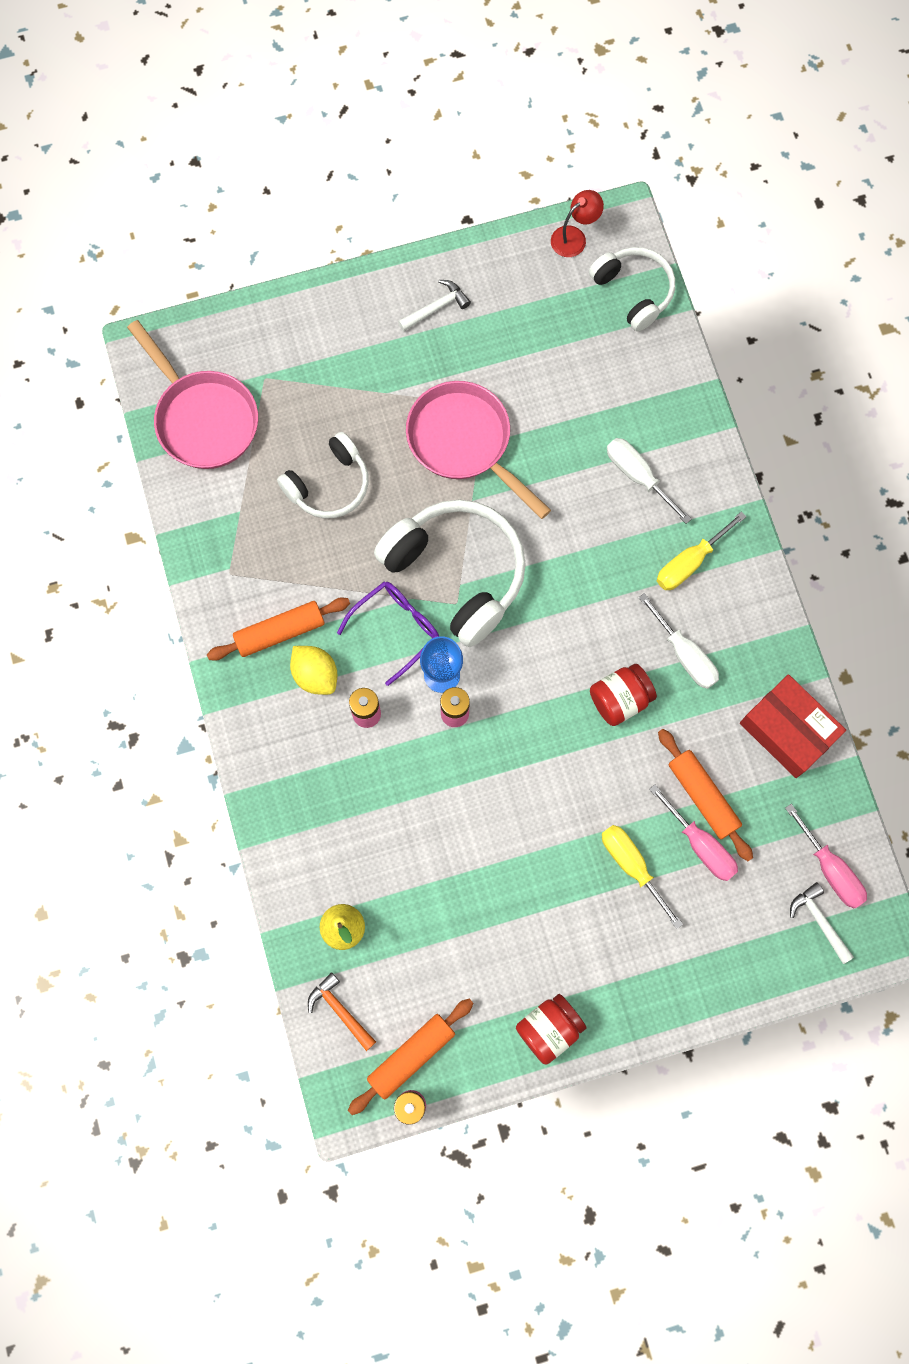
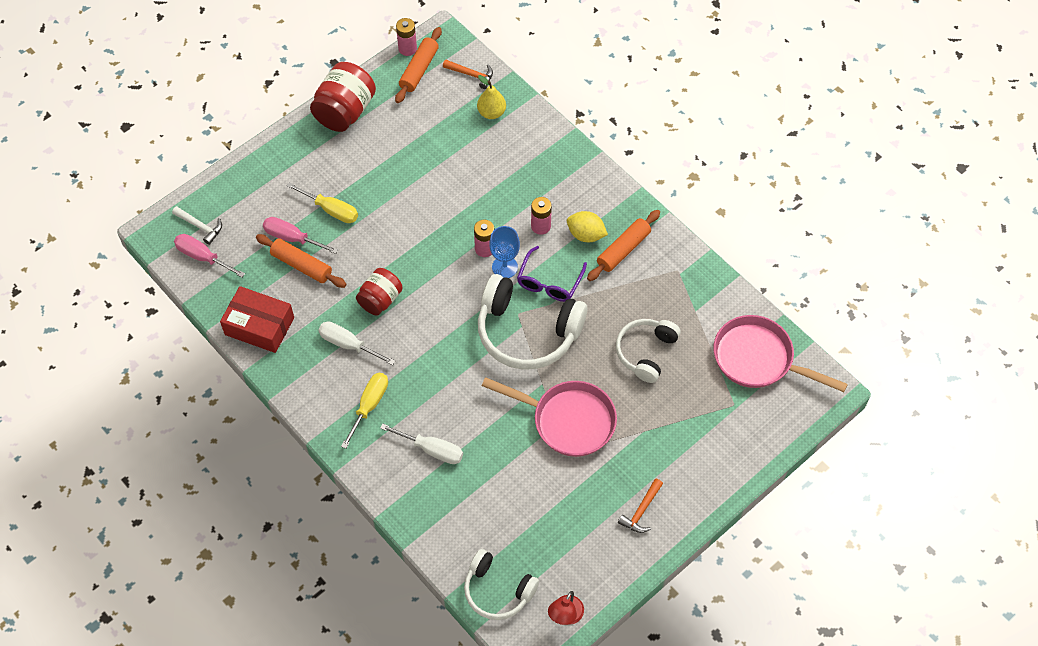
camera: 155 degrees right, 15 degrees down
white hammer [398,280,471,331] -> orange hammer [618,479,663,533]
red jar [516,994,587,1064] -> red jar [310,62,376,132], size x1.55

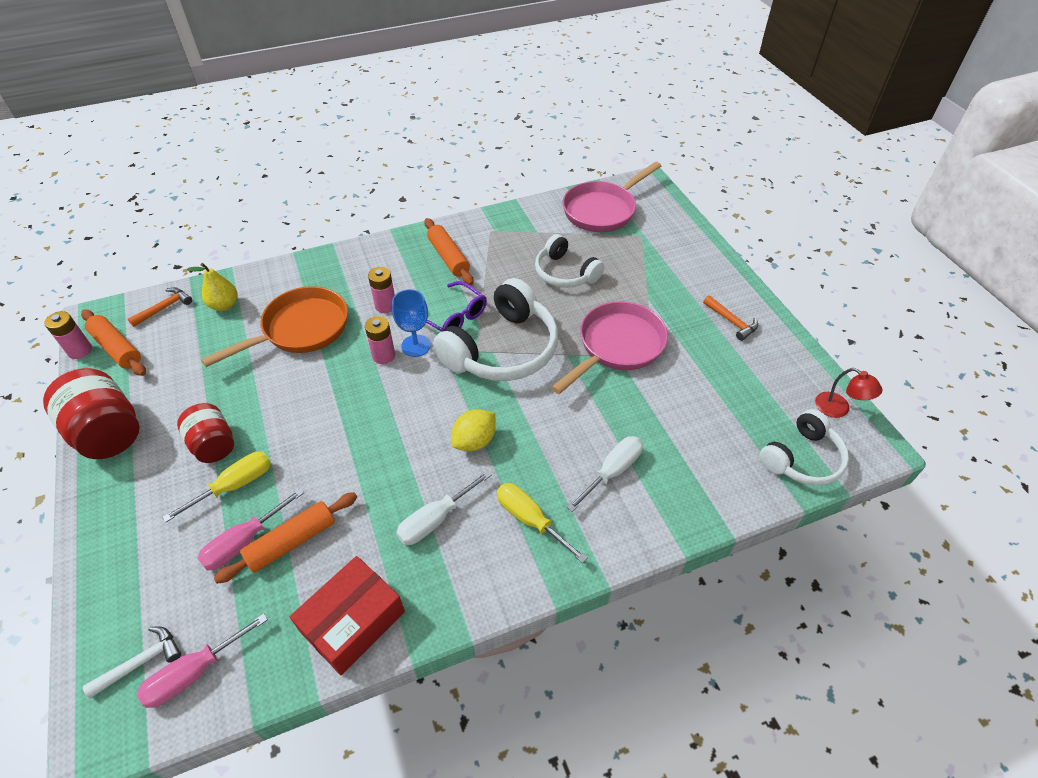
camera: 70 degrees left, 10 degrees down
red jar [356,268,403,316] -> red jar moved to [177,403,234,463]
yellow lemon [567,211,608,242] -> yellow lemon moved to [451,409,496,451]
none -> orange pan [201,286,348,367]

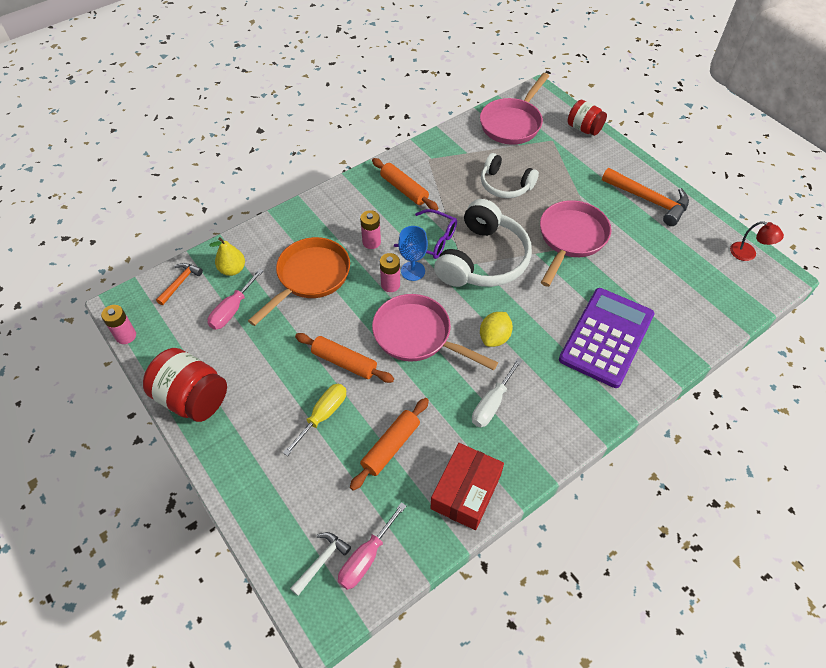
camera: 15 degrees left, 5 degrees up
orange rolling pin [81,309,146,376] -> orange rolling pin moved to [295,333,394,383]
red jar [177,403,234,463] -> red jar moved to [567,100,607,136]
pink screwdriver [197,488,304,571] -> pink screwdriver moved to [208,269,263,330]
yellow screwdriver [497,483,588,563] -> none
white screwdriver [567,436,643,512] -> purple calculator [559,288,655,388]
orange hammer [703,295,758,341] -> orange hammer [602,168,689,226], size x1.81
white headphones [759,409,849,486] -> none
none -> pink pan [372,294,498,370]

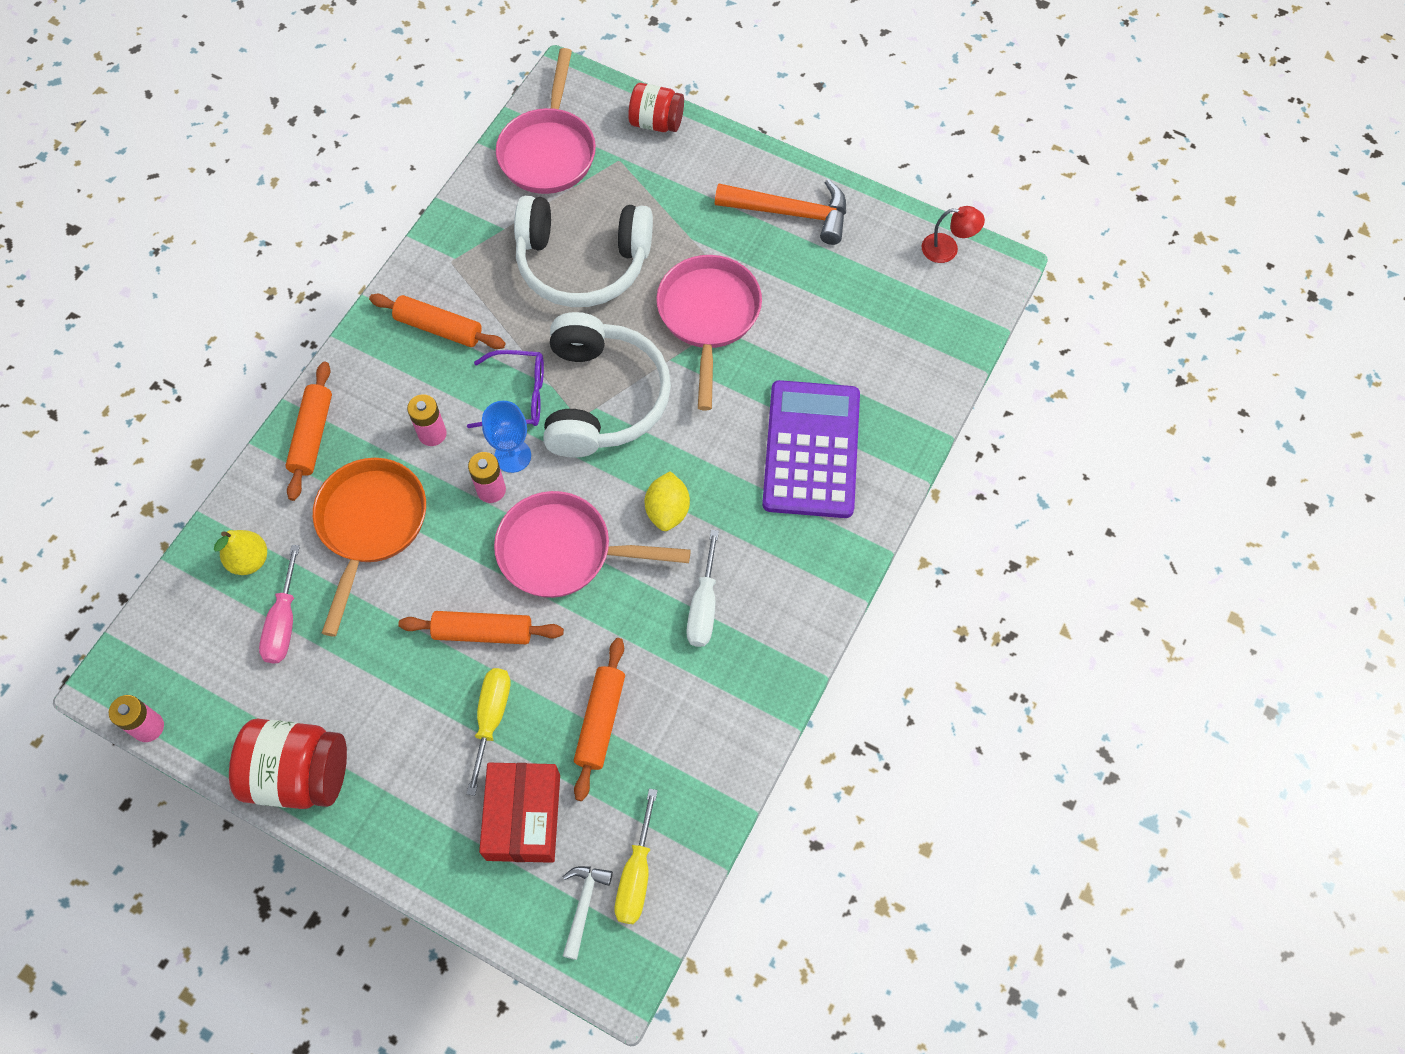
camera: 25 degrees left, 10 degrees up
orange hammer [156,263,203,305] -> none
pink screwdriver [338,502,406,590] -> yellow screwdriver [615,788,658,924]
red box [430,443,504,530] -> red box moved to [479,763,560,863]
white headphones [481,153,539,198] -> white headphones [514,196,653,307], size x1.63
none -> orange rolling pin [285,362,332,501]

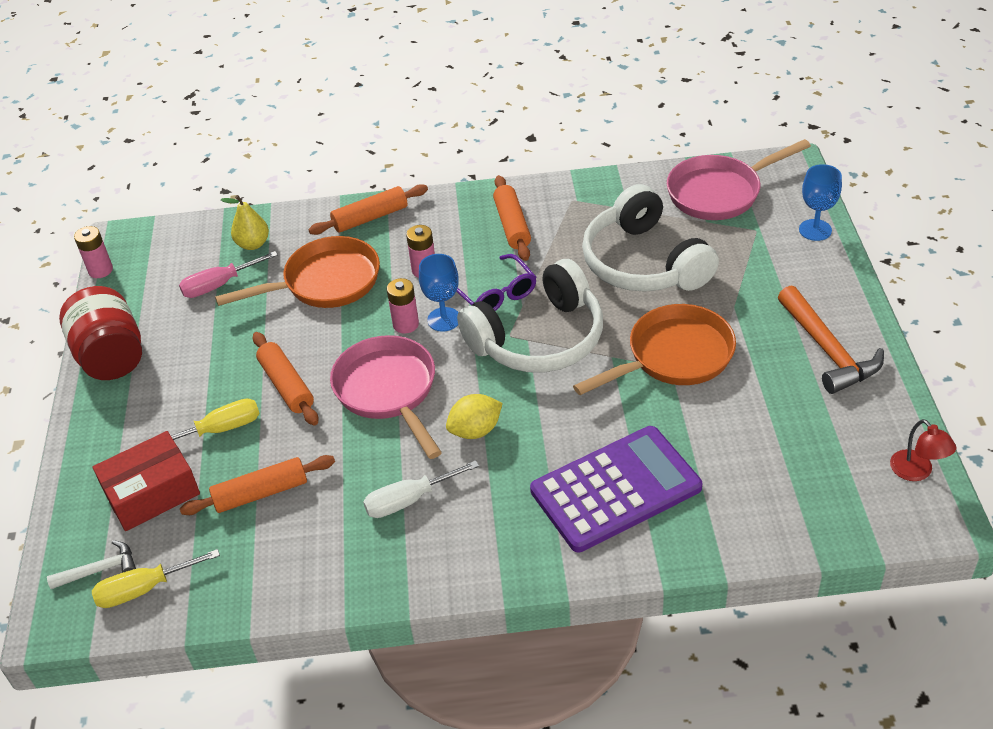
camera: 60 degrees right, 20 degrees down
red jar [628,83,684,132] -> blue goblet [799,164,842,241]
pink pan [656,255,762,411] -> orange pan [573,304,736,395]

